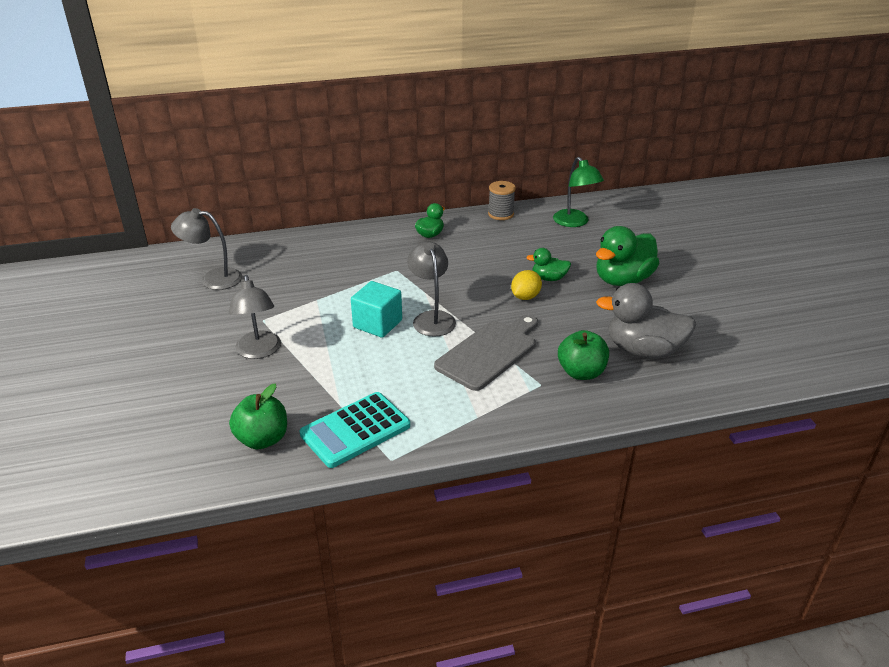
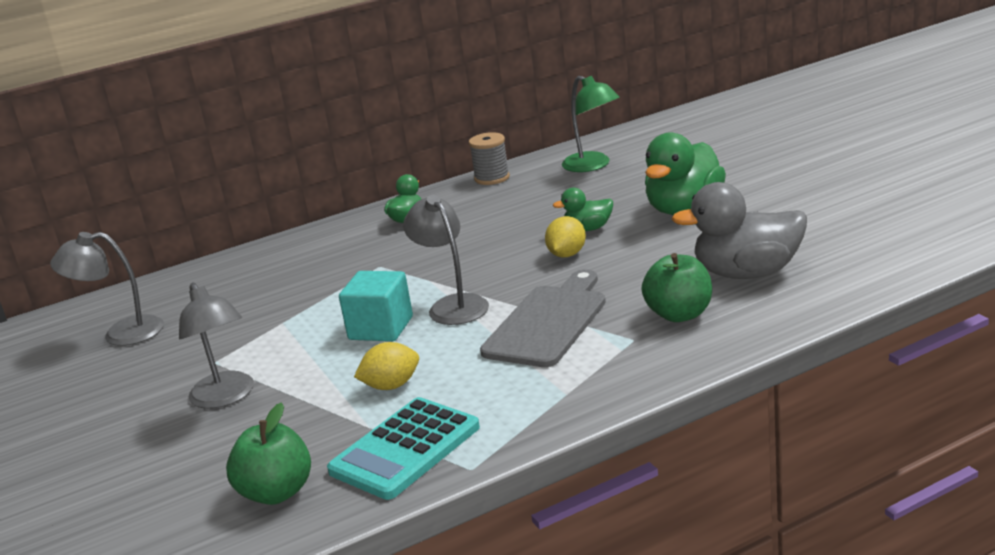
camera: 10 degrees left, 10 degrees down
none -> yellow lemon [354,342,419,390]

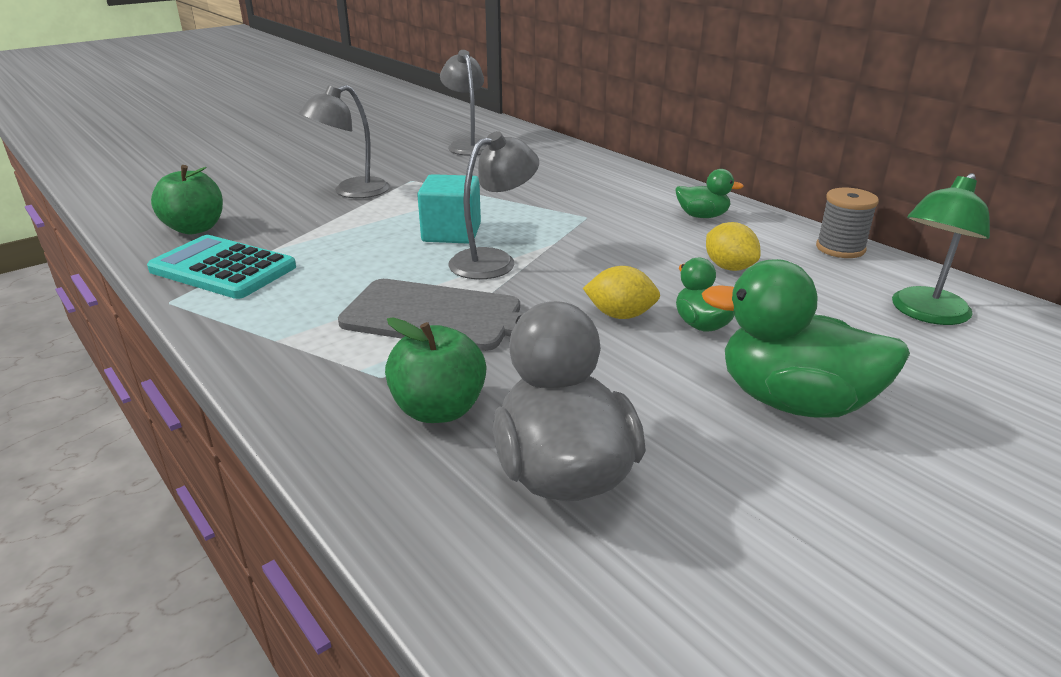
camera: 75 degrees right, 5 degrees up
yellow lemon [354,342,419,390] -> yellow lemon moved to [706,222,761,271]

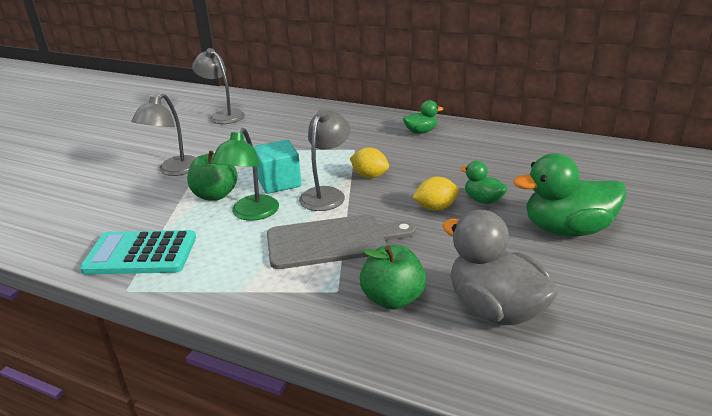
camera: 25 degrees left, 0 degrees up
green apple [151,165,223,235] -> green apple moved to [187,151,238,201]
yellow lemon [706,222,761,271] -> yellow lemon moved to [350,148,389,178]
grey spool [816,188,879,258] -> none
green lamp [892,173,990,325] -> green lamp moved to [211,128,279,221]

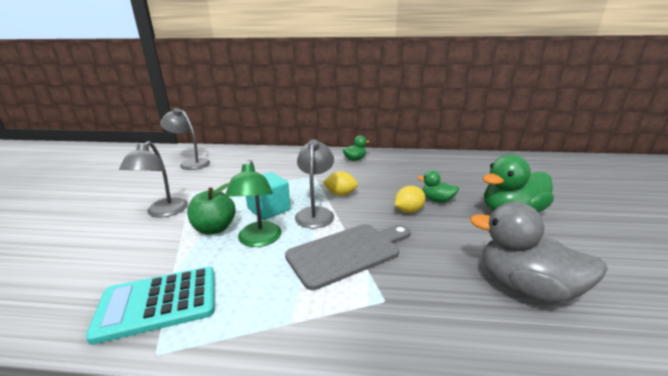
camera: 20 degrees left, 5 degrees down
green apple [360,245,426,310] -> none

